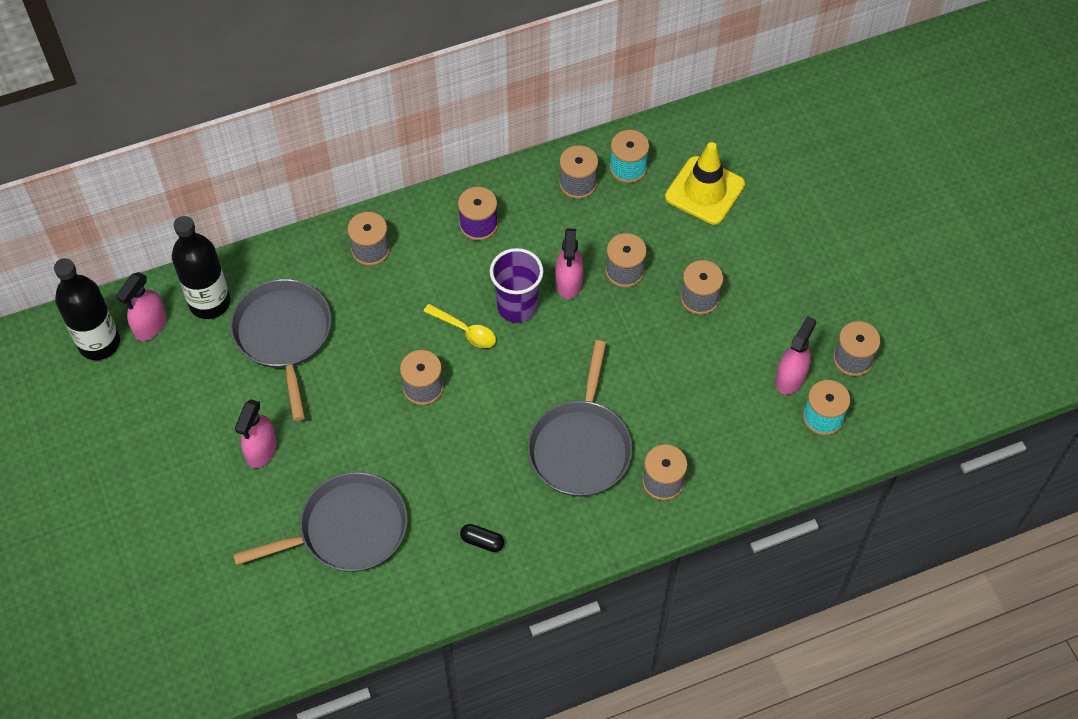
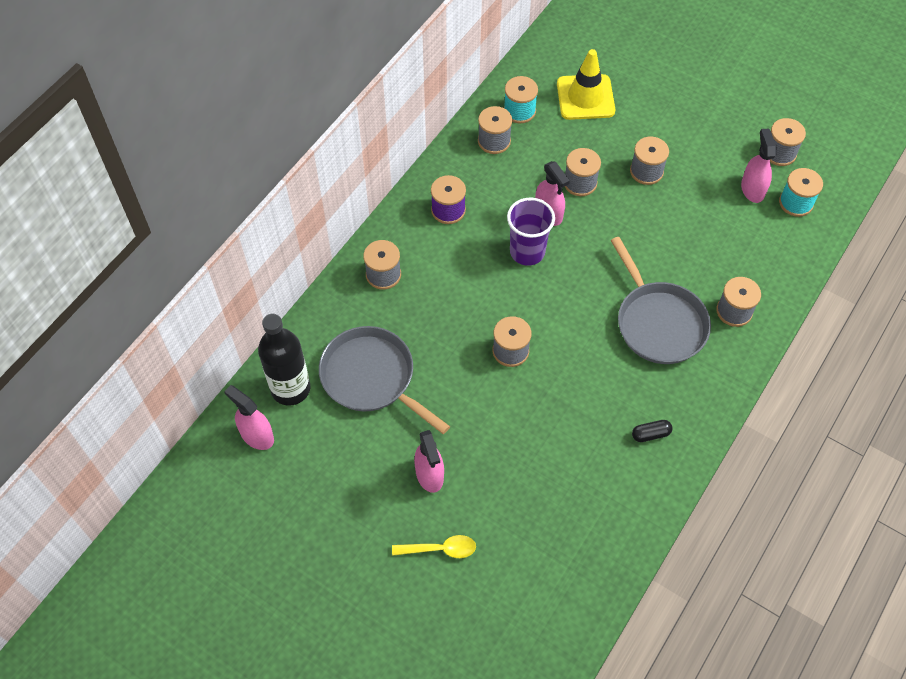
camera: 35 degrees left, 0 degrees up
black bottle [54,258,120,360] -> none
pink spray bottle [116,272,167,341] -> pink spray bottle turned 135 degrees clockwise [224,385,274,450]
grey pan [233,472,408,572] -> none
yellow spoon [424,304,496,348] -> yellow spoon moved to [392,535,476,558]

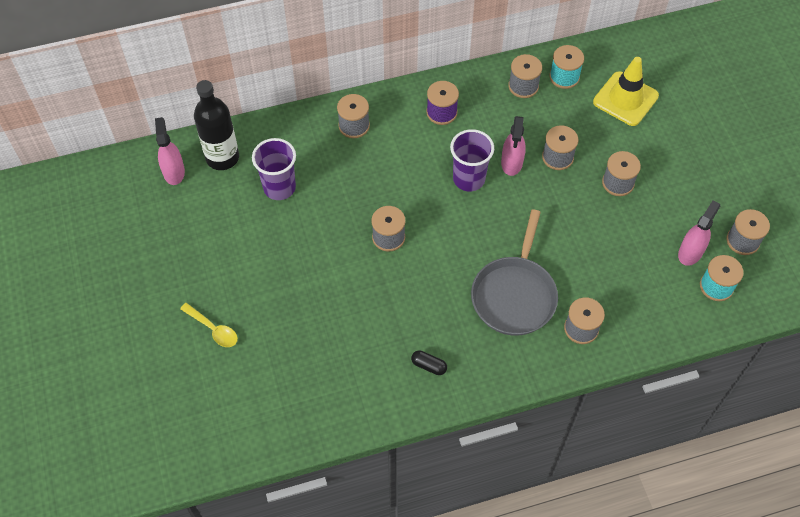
camera: 40 degrees right, 0 degrees up
grey pan [319,326,450,434] -> purple cup [252,138,296,200]
pink spray bottle [414,430,444,493] -> none

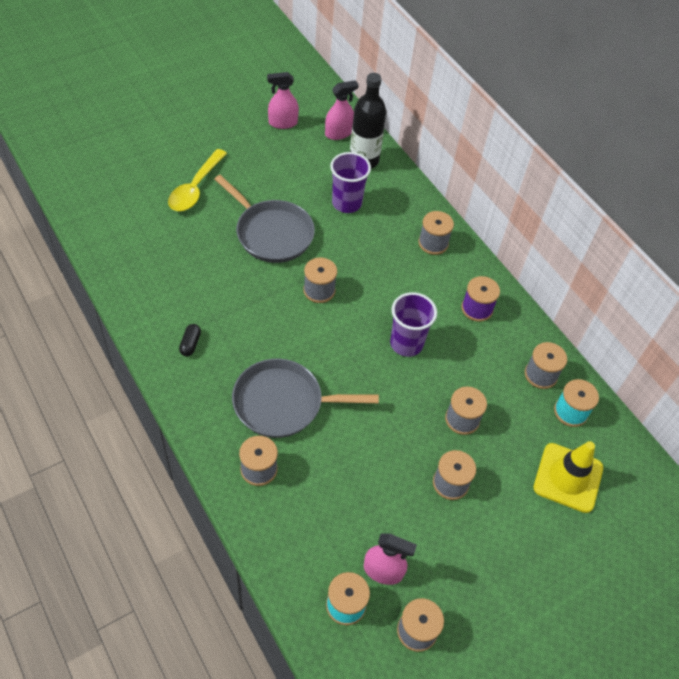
camera: 70 degrees right, 5 degrees down
yellow spoon [180,303,238,347] -> yellow spoon [168,149,227,211], size x1.57
pink spray bottle [501,116,526,176] -> pink spray bottle moved to [267,72,299,129]
none -> grey pan [215,175,315,263]

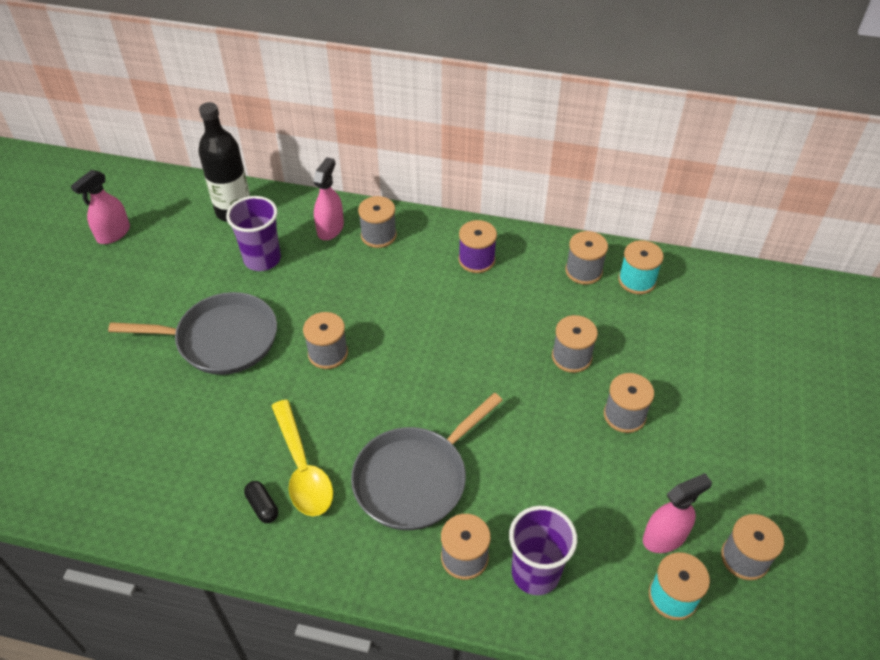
camera: 40 degrees left, 5 degrees down
yellow spoon [168,149,227,211] -> yellow spoon moved to [271,400,333,516]
pink spray bottle [325,80,359,140] -> pink spray bottle moved to [313,157,344,240]
purple cup [390,292,437,357] -> purple cup moved to [509,506,577,595]
yellow traffic cone [534,441,603,513] -> none

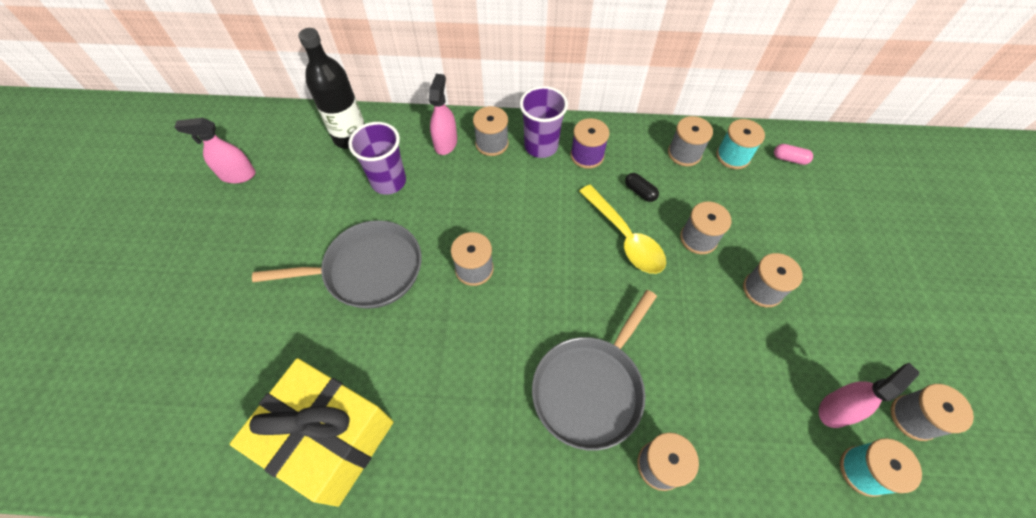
camera: 10 degrees left, 10 degrees up
pink spray bottle [71,170,130,244] -> pink spray bottle turned 60 degrees clockwise [174,118,256,183]
black capsule [244,481,278,523] -> black capsule moved to [625,173,659,202]
yellow spoon [271,400,333,516] -> yellow spoon moved to [579,185,666,274]
purple cup [509,506,577,595] -> purple cup moved to [520,86,568,158]
none -> yellow gift [230,358,394,507]
none -> pink capsule [774,144,813,165]

